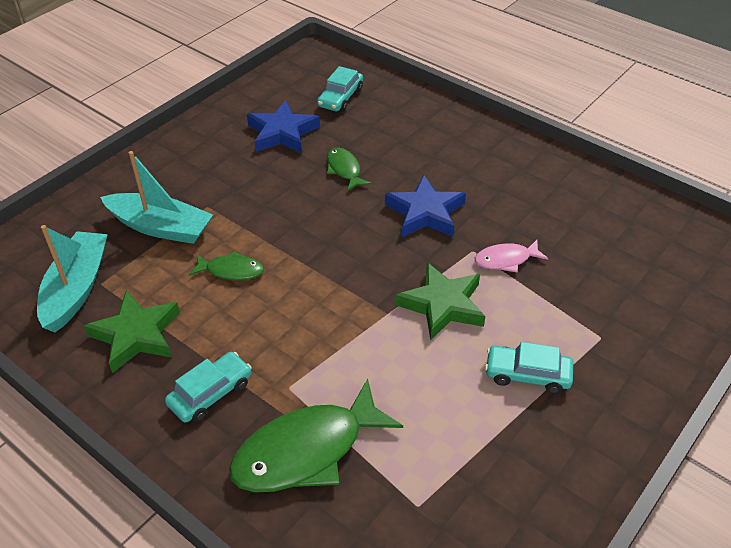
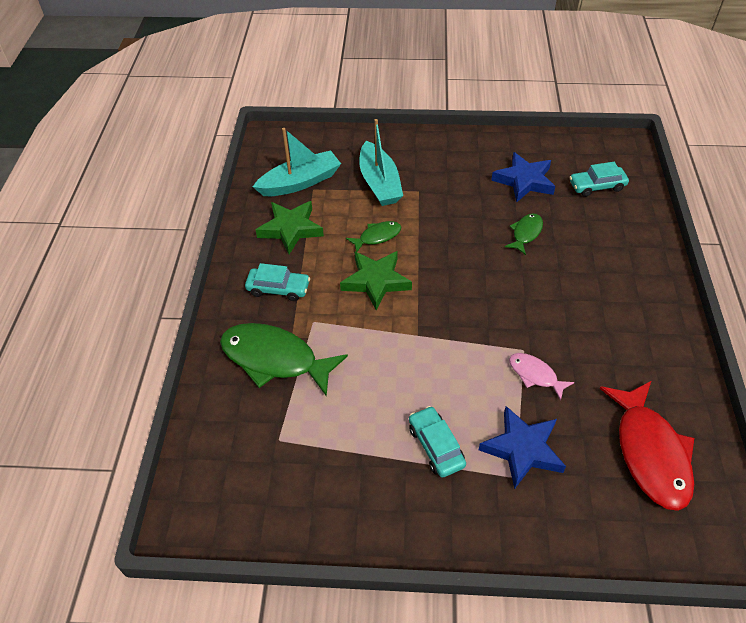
camera: 55 degrees right, 5 degrees up
green fish [189,251,264,280] -> green fish turned 90 degrees counterclockwise [346,221,402,252]
blue star [385,175,466,237] -> blue star moved to [479,406,566,489]
green star [396,262,485,341] -> green star moved to [340,251,412,310]
none -> red fish [599,381,694,511]

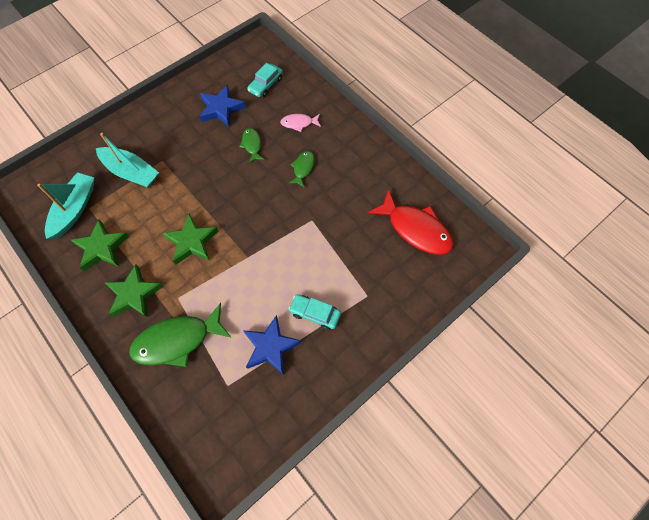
camera: 45 degrees left, 15 degrees up
turquoise car [245,263,310,301] -> green star [104,264,164,318]
green fish [346,221,402,252] -> green fish moved to [289,151,315,187]
blue star [479,406,566,489] -> blue star moved to [243,315,301,375]
pink fish [509,353,574,401] -> pink fish moved to [280,114,321,132]

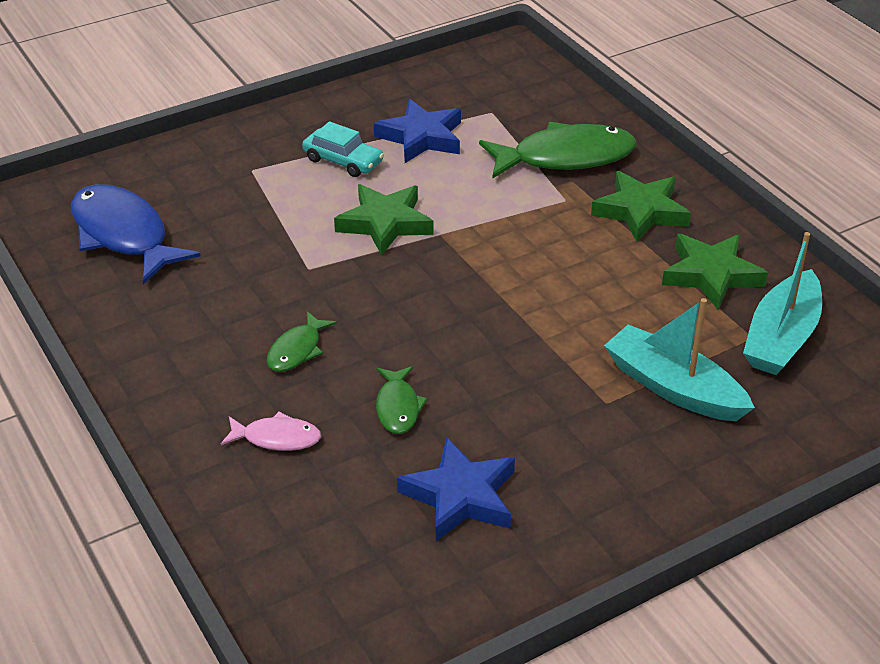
camera: 170 degrees left, 25 degrees down
green star [162,214,219,265] -> green star moved to [334,184,434,256]
turquoise car [247,63,283,97] -> none
red fish [368,189,454,255] -> blue fish [71,184,201,284]

